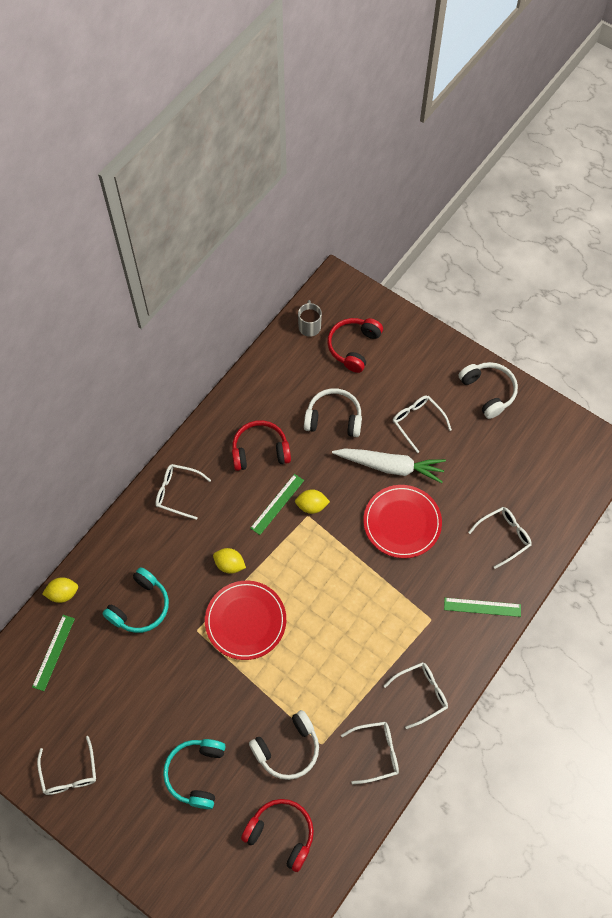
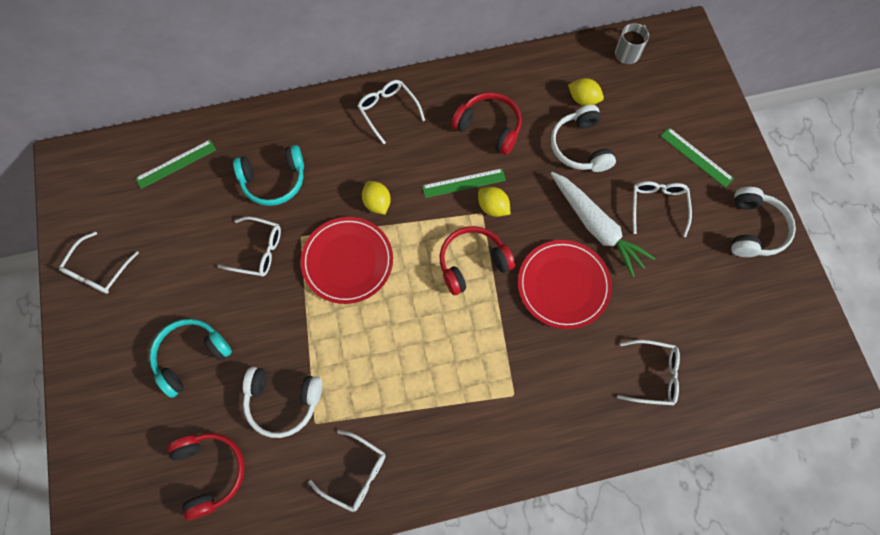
camera: 40 degrees right, 5 degrees up
yellow lemon [42,577,78,603] -> yellow lemon moved to [568,78,604,106]
white headphones [304,388,362,437] -> white headphones turned 150 degrees counterclockwise [551,105,616,172]
red headphones [327,318,383,373] -> red headphones moved to [439,226,515,295]
white glasses [384,662,448,729] -> white glasses moved to [217,217,281,277]
green ruler [444,598,521,617] -> green ruler moved to [661,128,734,188]

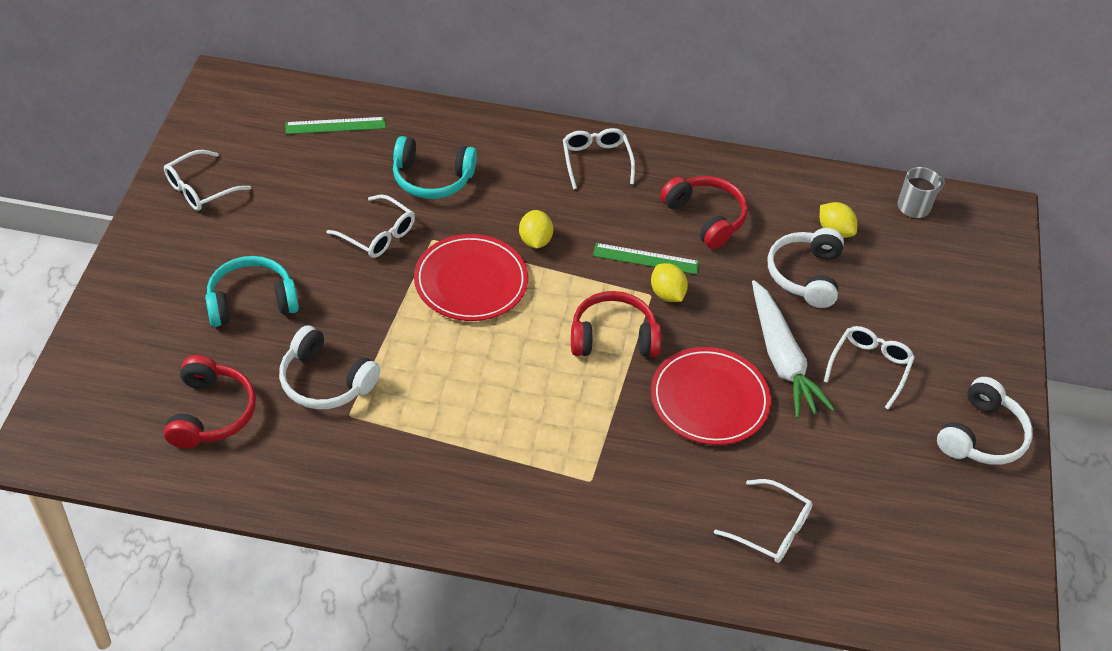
camera: 20 degrees right, 20 degrees down
white glasses [308,430,386,512] -> none
green ruler [661,128,734,188] -> none

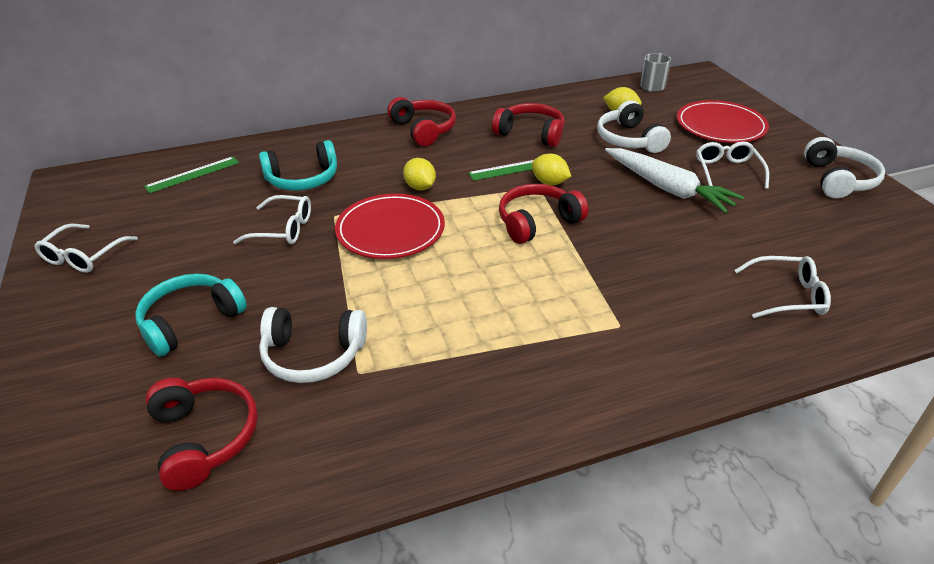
camera: 25 degrees left, 10 degrees down
white glasses [563,128,635,189] -> red headphones [388,97,456,146]
red plate [651,347,771,445] -> red plate moved to [677,100,769,143]

